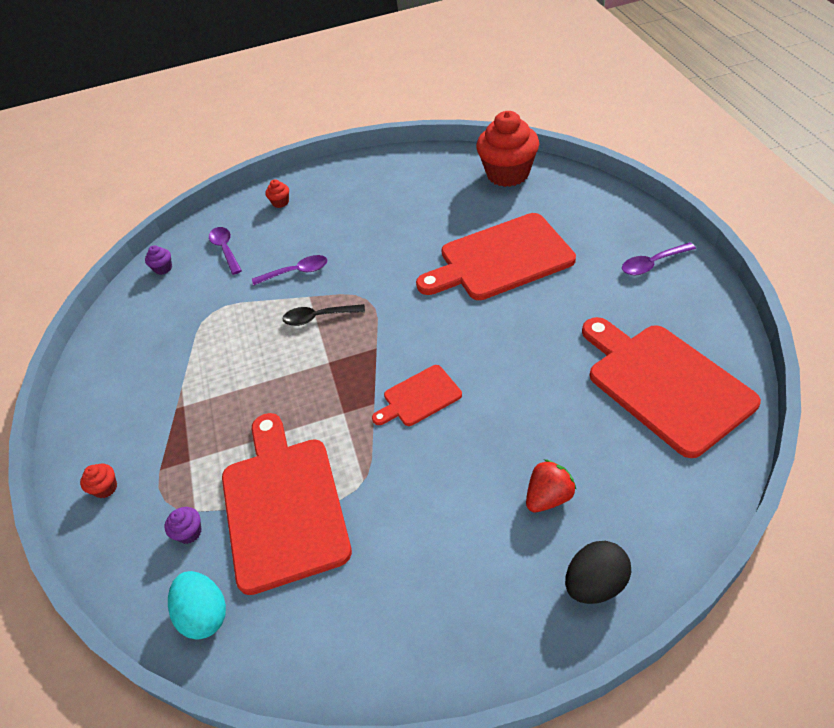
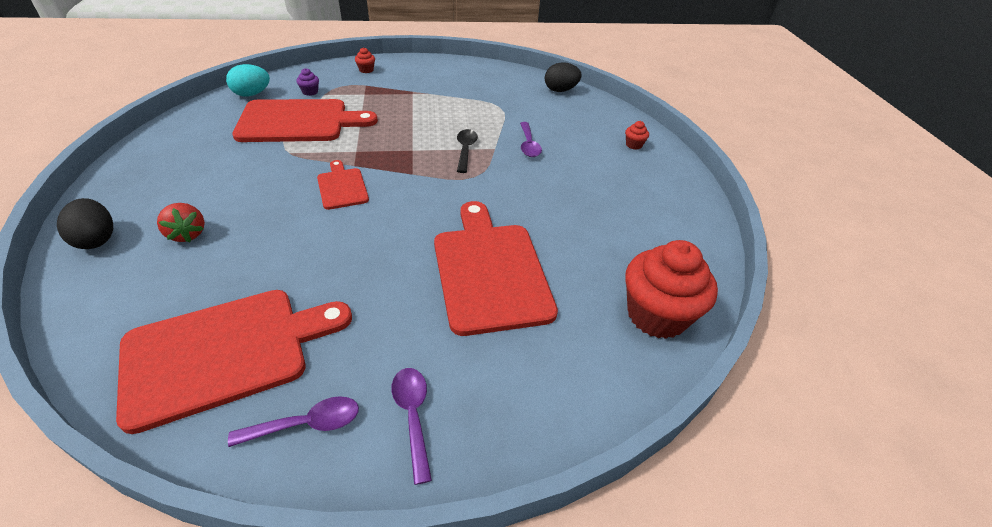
camera: 90 degrees right, 5 degrees down
purple cupcake [145,245,172,275] -> black egg [545,62,582,92]
purple spoon [209,227,242,275] -> purple spoon moved to [228,396,359,447]

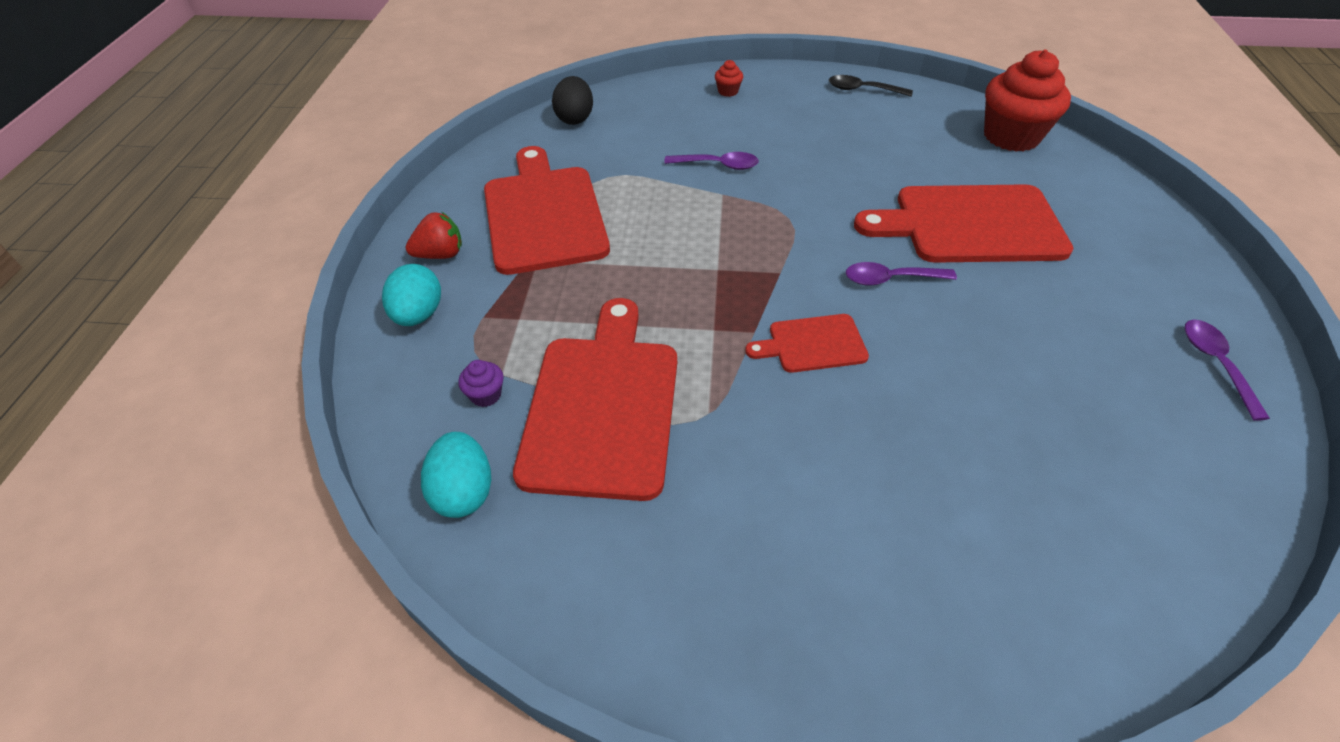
camera: 75 degrees left, 5 degrees up
black egg [57,198,113,249] -> none
red cutting board [116,290,352,434] -> red cutting board moved to [484,146,610,275]
red strawberry [157,203,205,242] -> red strawberry moved to [406,212,462,259]
red cupcake [355,47,375,73] -> turquoise egg [382,264,441,326]
purple spoon [392,368,432,485] -> purple spoon moved to [846,262,957,286]
black spoon [457,129,478,173] -> black spoon moved to [829,75,913,96]

